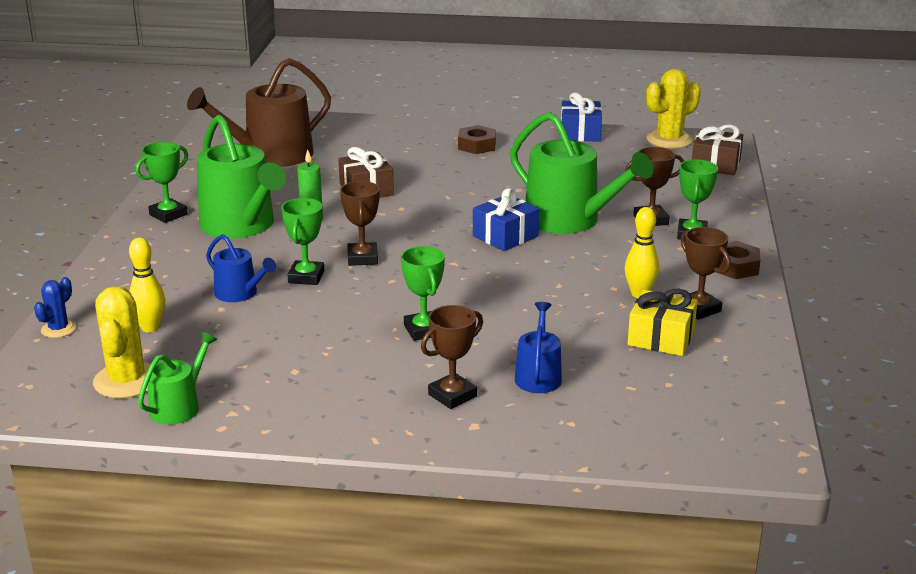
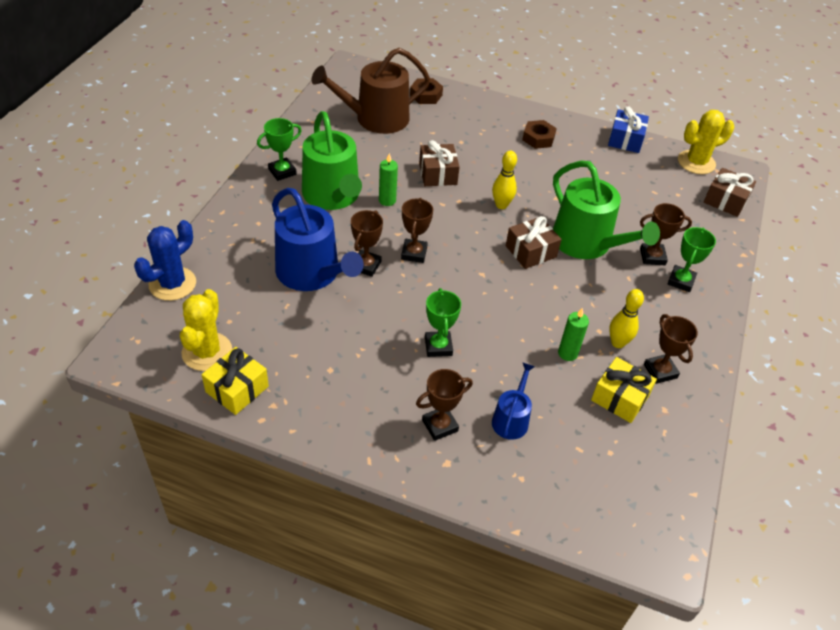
camera: 10 degrees right, 20 degrees up
blue cactus [34,277,76,338] -> blue cactus [134,220,196,301], size x1.80
yellow bowling pin [129,237,165,332] -> yellow bowling pin moved to [492,151,517,209]
green watering can [138,332,217,425] -> yellow gift [201,347,269,415]
blue watering can [206,234,276,302] -> blue watering can [272,188,364,291], size x1.96
green trophy [281,198,324,285] -> brown trophy [351,210,383,277]
blue gift [473,188,539,251] -> brown gift [506,216,562,269]
brown nut [716,241,761,279] -> brown nut moved to [410,78,443,104]
none -> green candle [558,308,589,361]

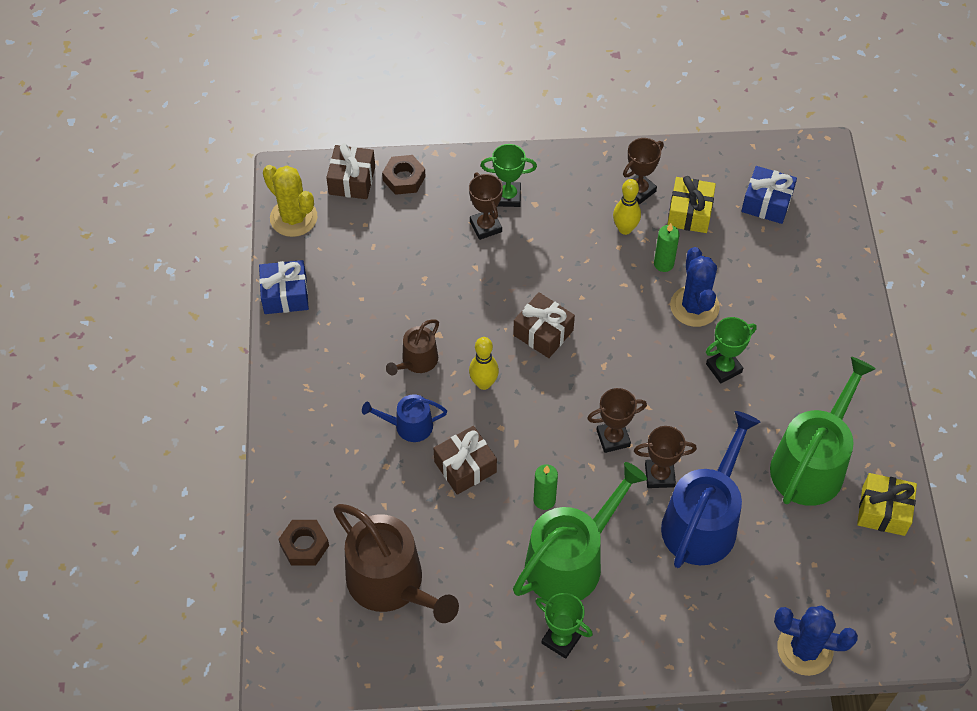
camera: 110 degrees left, 10 degrees up
yellow cactus [180,289,232,371] -> none
brown trophy [416,369,473,441] -> none
blue watering can [492,362,535,440] -> blue watering can moved to [362,394,447,442]
brown nut [522,120,557,149] -> brown nut moved to [382,155,426,195]
green watering can [553,161,660,259] -> green watering can moved to [770,357,876,506]
none -> brown watering can [386,319,439,376]
none -> blue cactus [670,247,720,327]
none -> blue gift [741,166,797,224]

